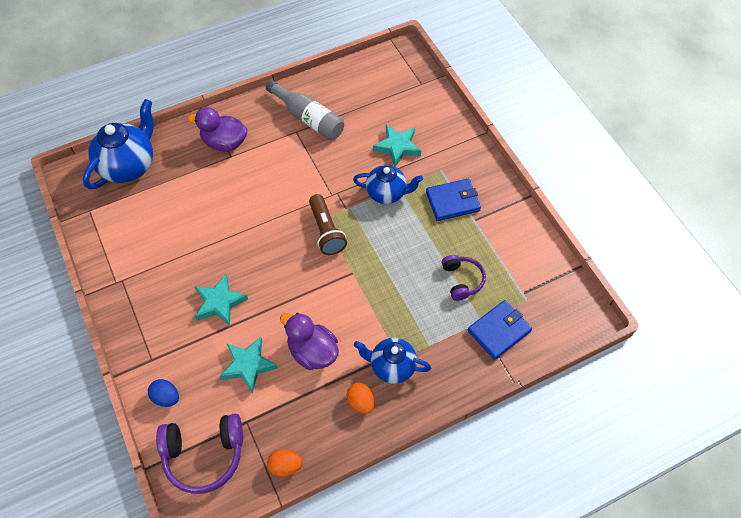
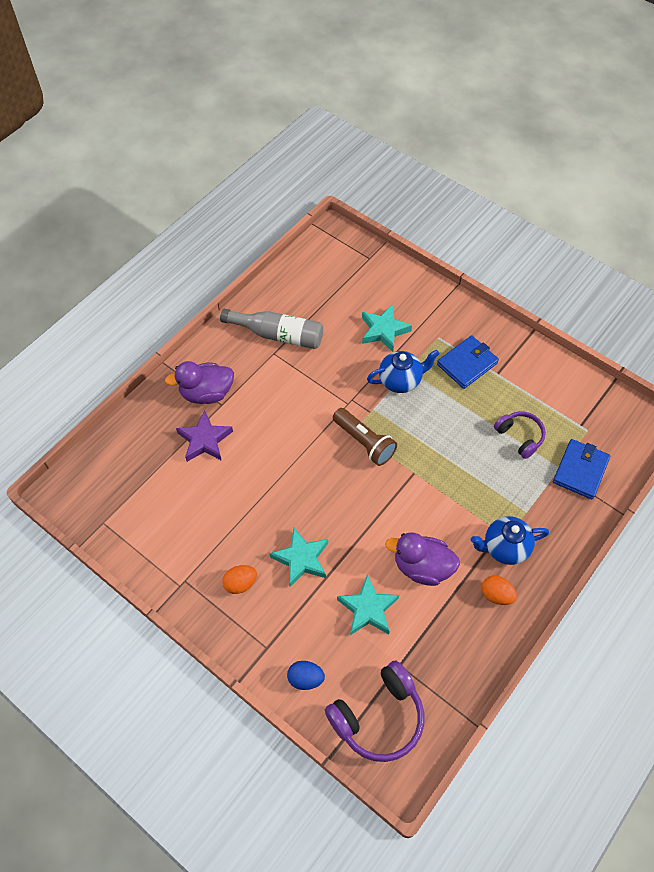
camera: 25 degrees left, 0 degrees up
blue teapot [83,99,154,189] -> none
orange egg [267,449,303,477] -> orange egg moved to [222,565,257,594]
none -> purple star [176,410,233,462]

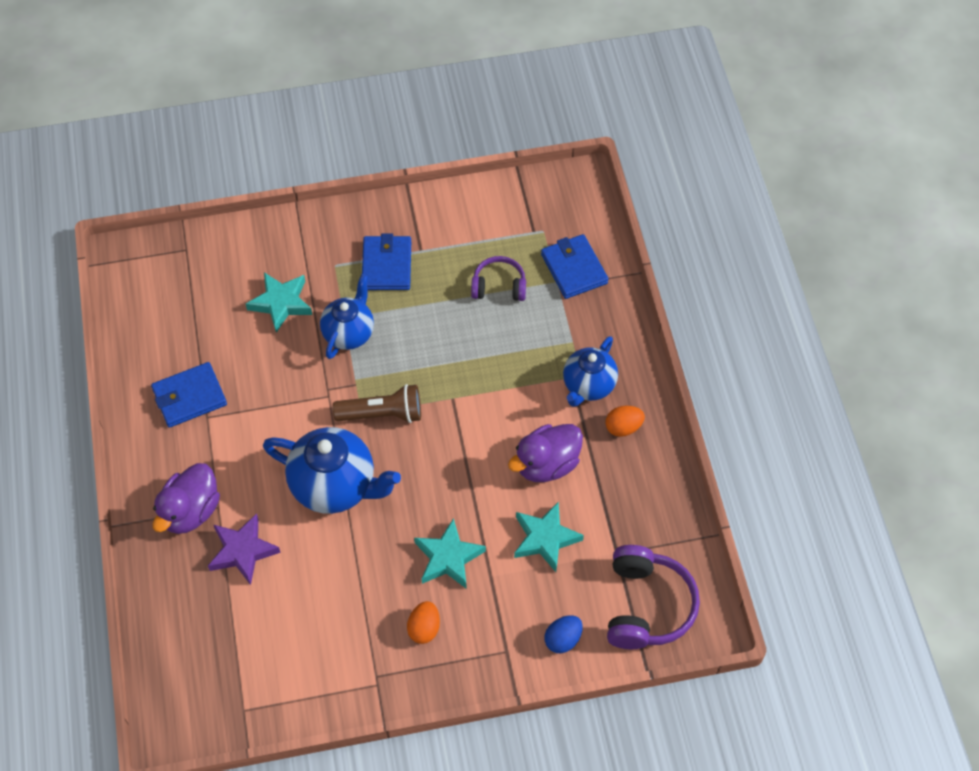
camera: 50 degrees left, 0 degrees up
grey bottle [220,309,323,349] -> blue wallet [151,362,227,428]
none -> blue teapot [263,427,401,514]

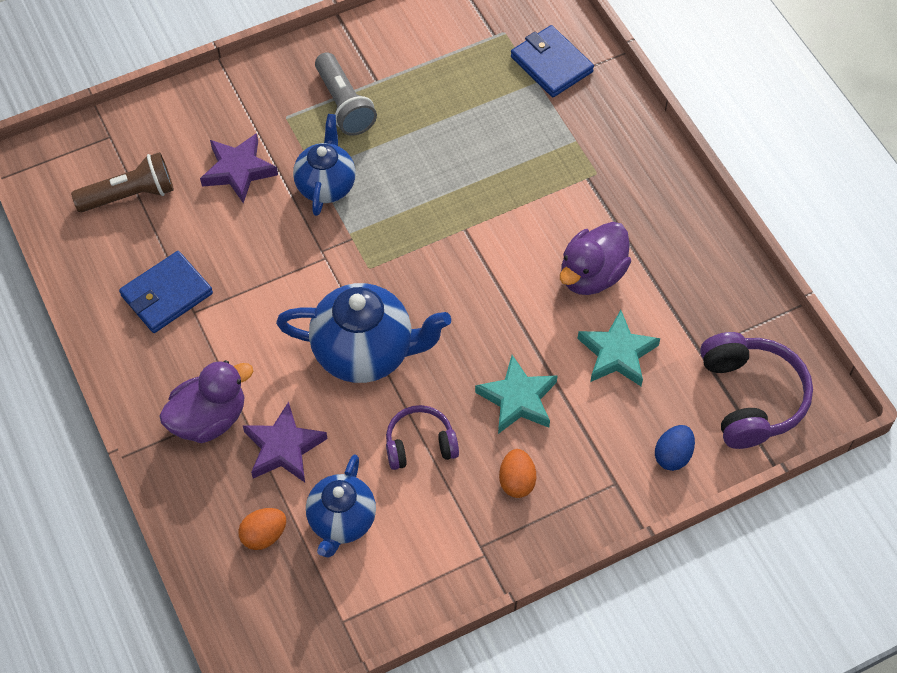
camera: 15 degrees left, 0 degrees up
purple duck [152,463,220,534] -> purple duck turned 135 degrees counterclockwise [159,360,253,443]
turquoise star [246,272,312,333] -> purple star [200,133,278,203]
brown flashlight [333,384,421,423] -> brown flashlight moved to [71,152,174,212]
blue wallet [362,233,411,290] -> grey flashlight [315,52,377,136]
purple headphones [471,256,526,301] -> purple headphones moved to [386,405,459,470]
blue teapot [563,336,618,407] -> blue teapot moved to [306,454,376,558]
orange egg [605,406,645,437] -> orange egg moved to [238,508,286,550]

